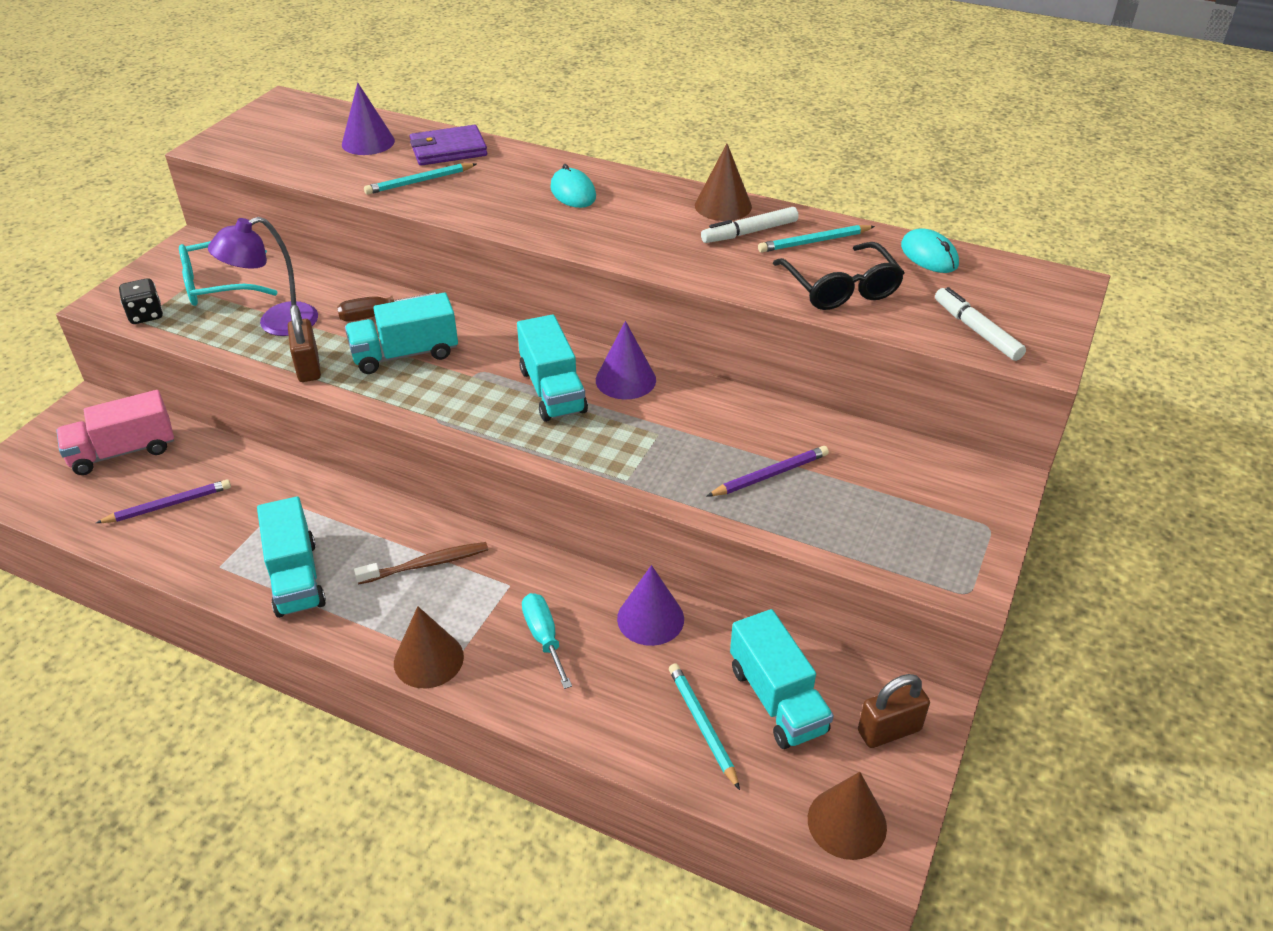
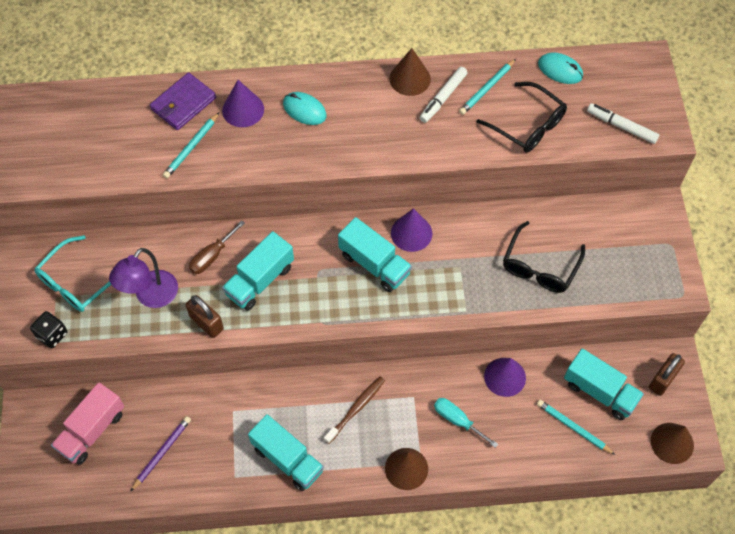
camera: 30 degrees left, 20 degrees up
purple cone [342,83,395,155] -> purple cone moved to [222,80,264,127]
purple pencil [706,446,829,497] -> black glasses [503,221,585,293]

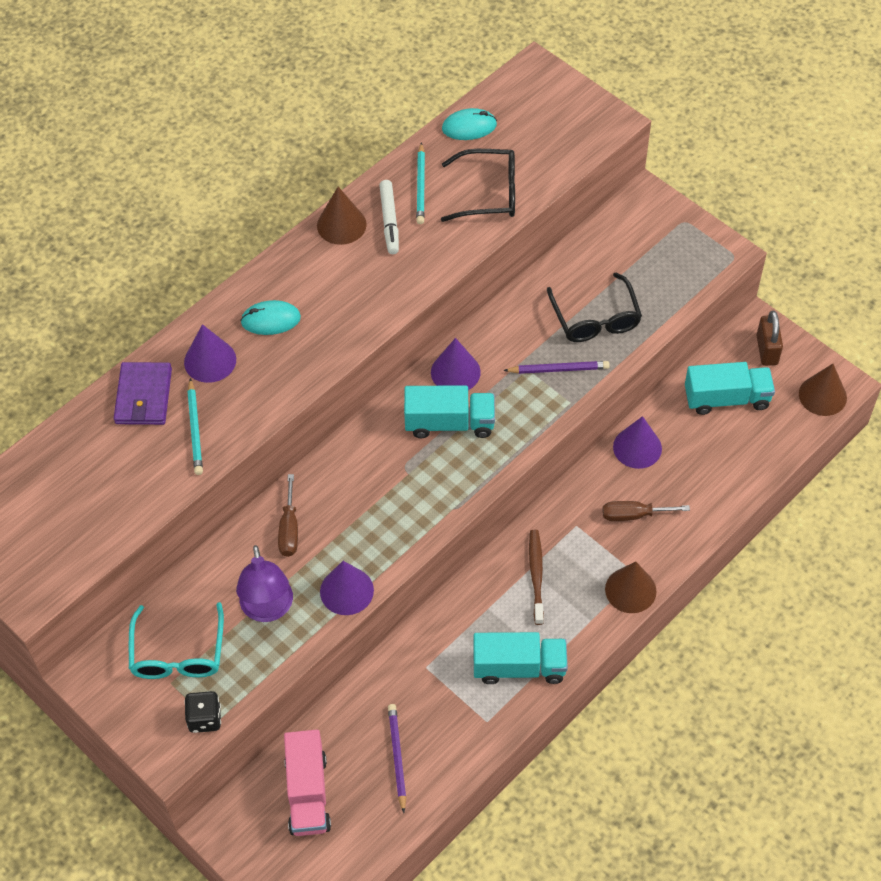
camera: 40 degrees left, 5 degrees down
brown padlock [186,295,224,338] -> purple cone [320,561,374,615]
turquoise truck [222,231,294,311] -> none
turquoise screwdriver [434,398,498,448] -> brown screwdriver [602,501,690,521]
turquoise pencil [537,400,615,455] -> none
white marker [587,103,659,144] -> none
none -> purple pencil [503,361,610,374]

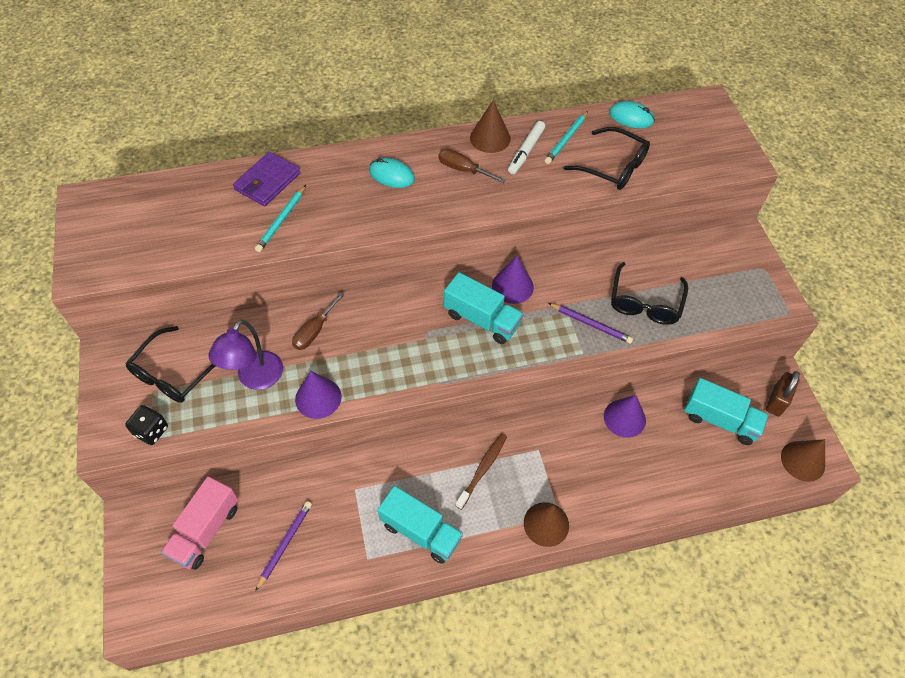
camera: 30 degrees right, 0 degrees up
turquoise glasses [129,602,224,679] -> black glasses [125,326,215,403]
purple cone [184,324,236,383] -> none
brown screwdriver [602,501,690,521] -> brown screwdriver moved to [438,149,506,183]

